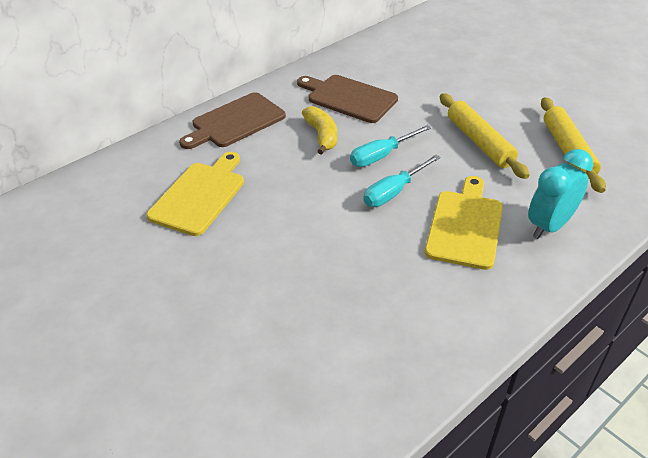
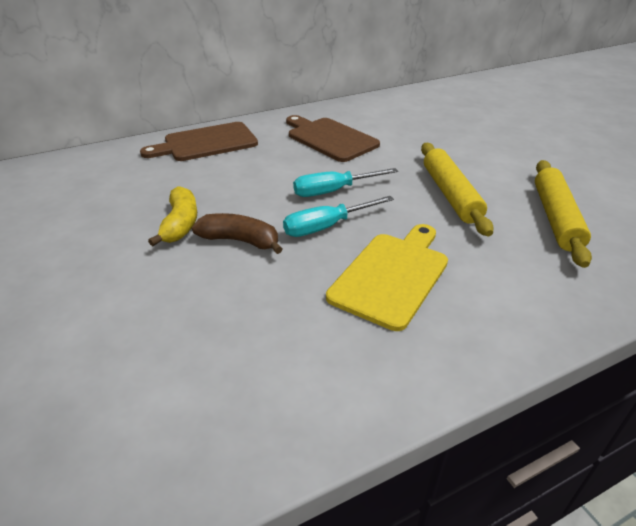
camera: 15 degrees right, 5 degrees down
yellow cutting board [146,152,244,236] -> none
yellow banana [302,106,337,155] -> yellow banana moved to [148,186,197,246]
turquoise clock [528,149,593,239] -> none
none -> brown banana [192,213,282,254]

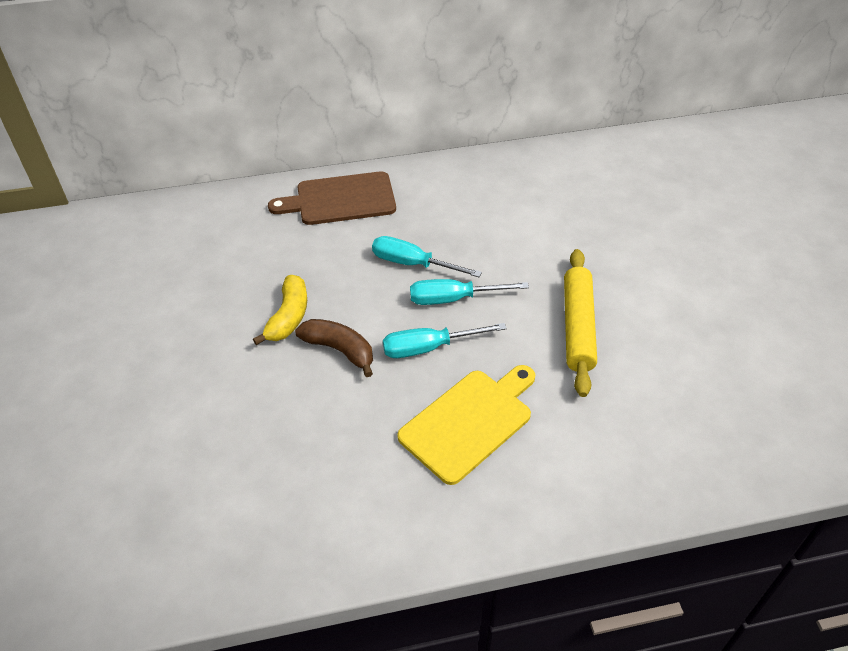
camera: 15 degrees right, 10 degrees up
brown cutting board [286,115,380,162] -> none
yellow rolling pin [535,160,592,268] -> none
none -> turquoise screwdriver [372,236,482,277]

